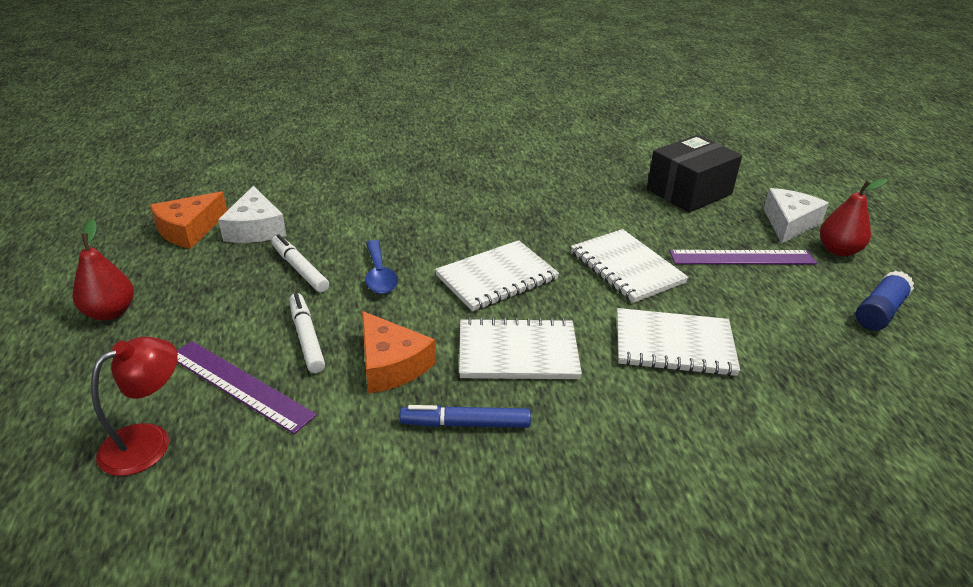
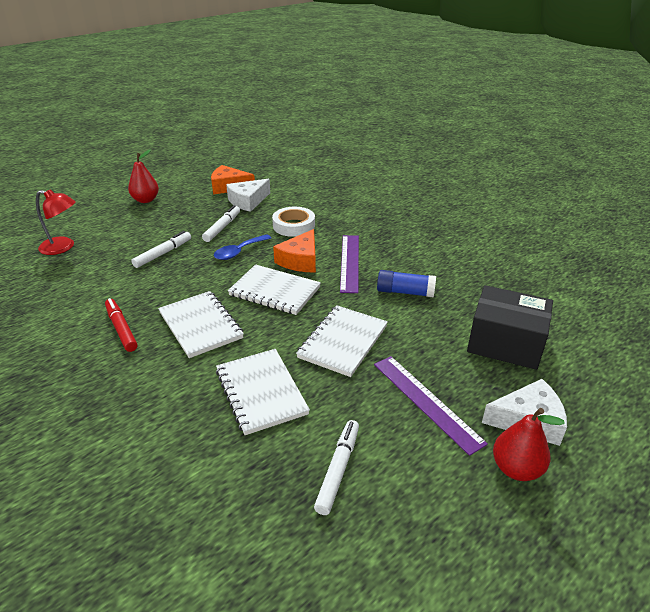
camera: 60 degrees right, 0 degrees up
purple ruler [177,341,317,434] -> purple ruler moved to [340,235,359,293]
orange cheese [362,311,436,393] -> orange cheese moved to [273,229,316,272]
blue marker [400,405,531,428] -> red marker [105,298,138,352]
blue glue stick [856,271,914,331] -> blue glue stick moved to [377,270,436,297]
none -> white tape [272,207,315,237]
none -> white marker [314,420,359,515]

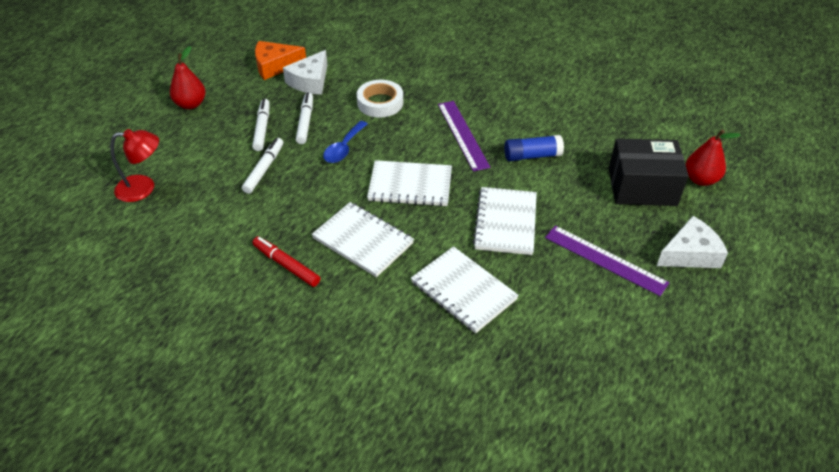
camera: 20 degrees left, 10 degrees up
orange cheese [273,229,316,272] -> none
white marker [314,420,359,515] -> white marker moved to [252,99,270,151]
red pear [493,408,565,481] -> red pear moved to [685,129,740,186]

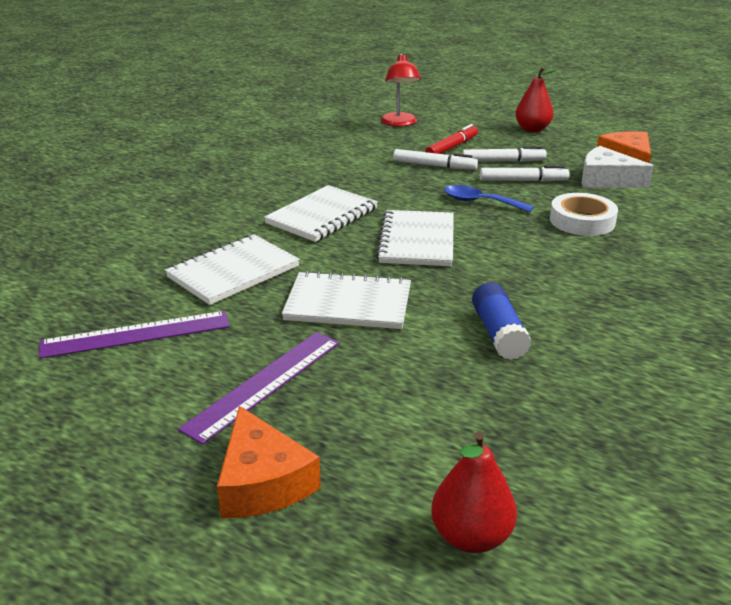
camera: 90 degrees right, 15 degrees down
red marker [252,237,320,287] -> red marker moved to [425,124,478,154]
purple ruler [438,101,490,172] -> purple ruler moved to [39,311,230,359]
black box [609,139,689,206] -> none
white cheese [657,216,728,268] -> orange cheese [217,406,321,518]

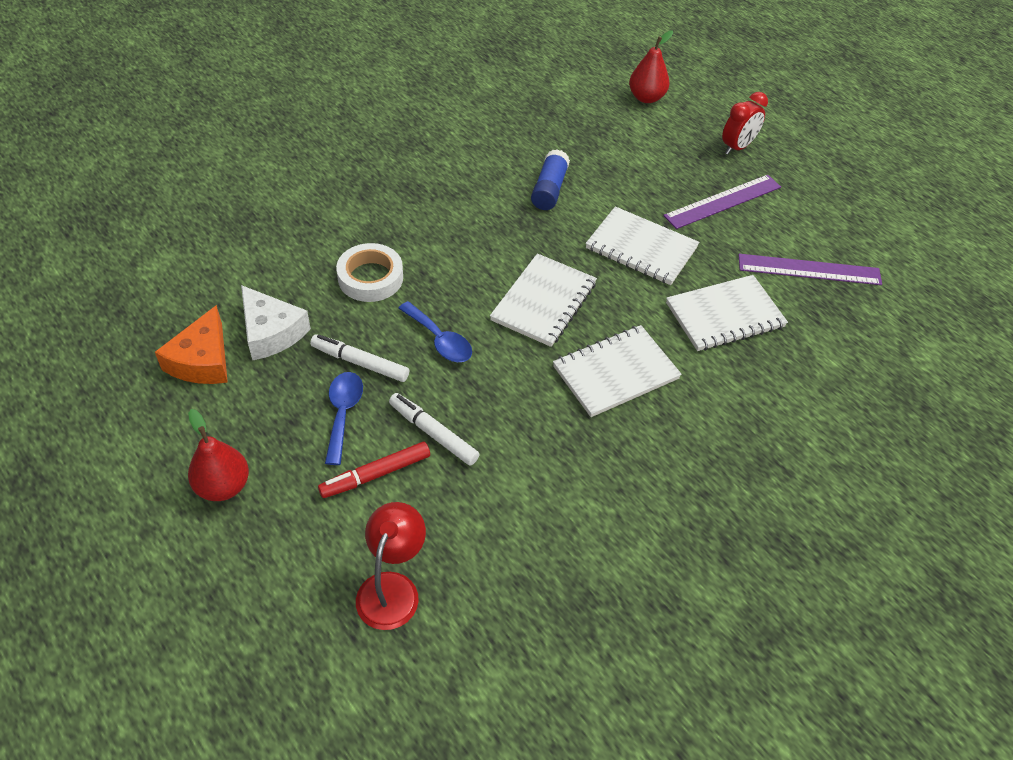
camera: 160 degrees left, 20 degrees up
orange cheese [217,406,321,518] -> red clock [722,92,768,155]
white marker [462,146,547,162] -> blue spoon [325,372,363,465]

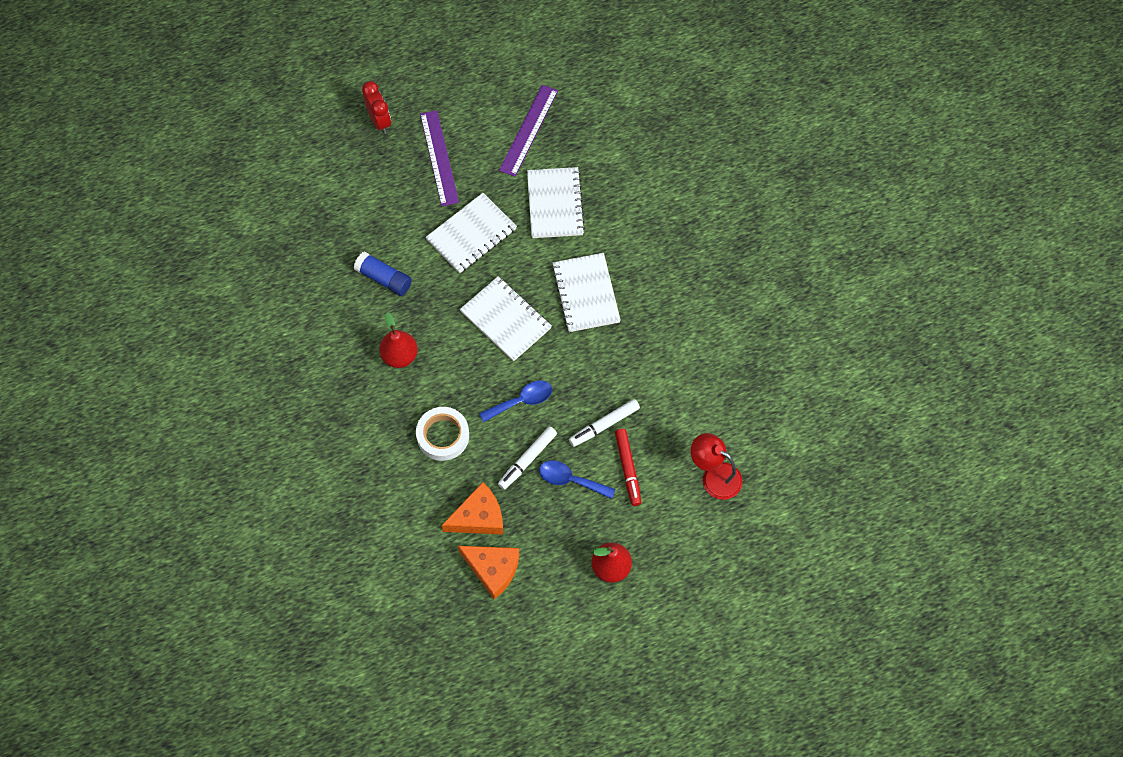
camera: 70 degrees left, 15 degrees up
white cheese [241,285,311,361] -> orange cheese [442,482,503,535]
red pear [629,30,673,103] -> red pear moved to [379,312,418,368]

